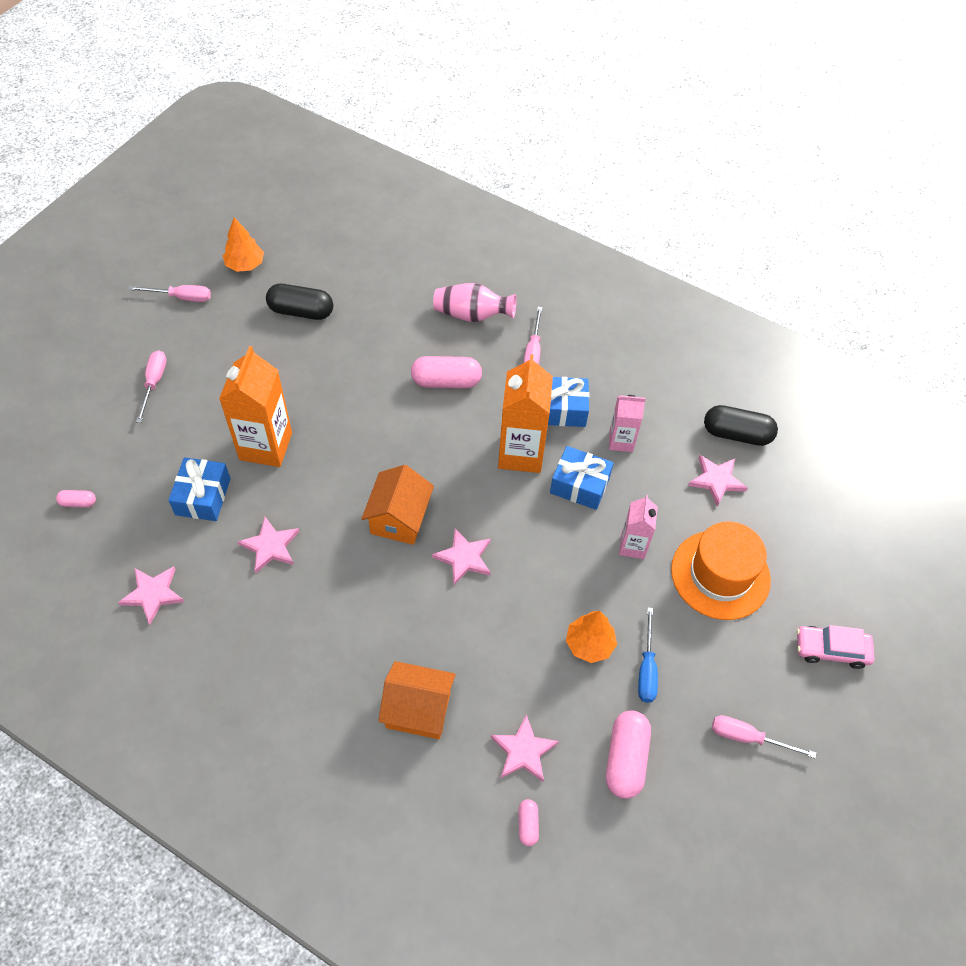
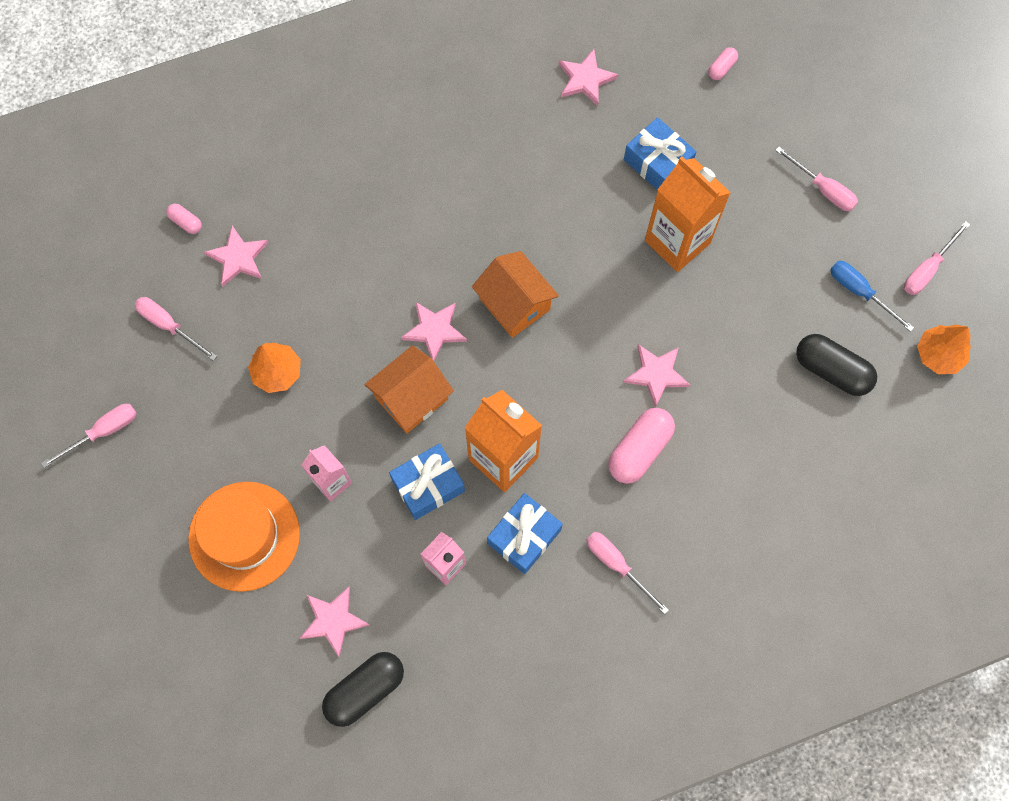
camera: 130 degrees right, 15 degrees up
pink star [237,517,300,573] -> pink star moved to [623,344,690,408]
black capsule [266,284,333,320] -> black capsule turned 75 degrees clockwise [796,334,877,396]
orange house [378,661,456,739] -> orange house moved to [364,345,454,433]
pink vase [433,283,517,322] -> none
pink capsule [606,710,651,799] -> pink screwdriver [135,297,217,361]
blue screwdriver [638,607,658,703] -> blue screwdriver moved to [830,261,914,332]
pink car [797,625,875,669] -> none

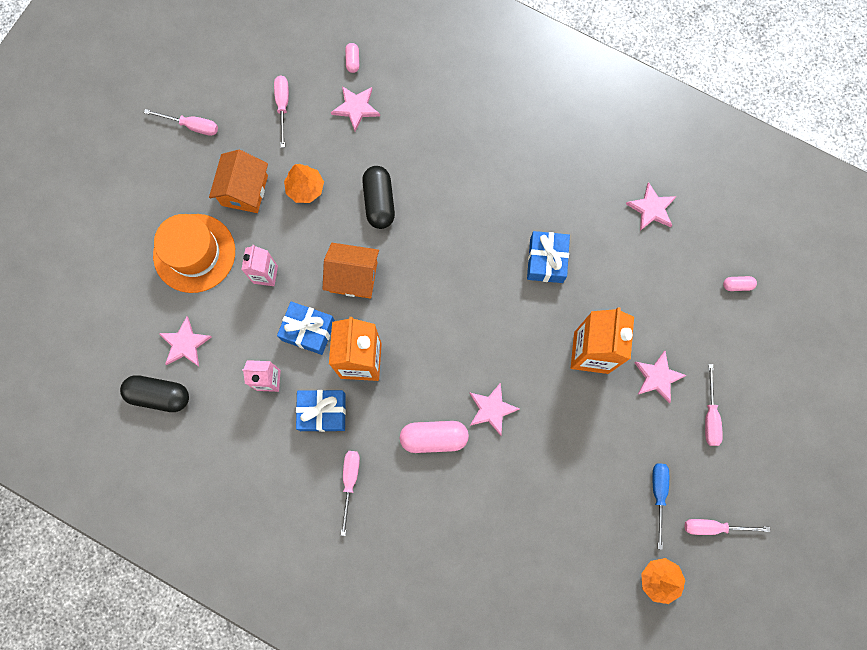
camera: 50 degrees right, 5 degrees up
pink star [401,302,467,361] -> pink star moved to [634,351,687,403]
orange house [472,251,559,338] -> orange house moved to [209,150,268,213]
blue gift [624,117,696,190] -> blue gift moved to [527,231,570,283]
black capsule [796,334,877,396] -> black capsule moved to [362,166,395,229]

